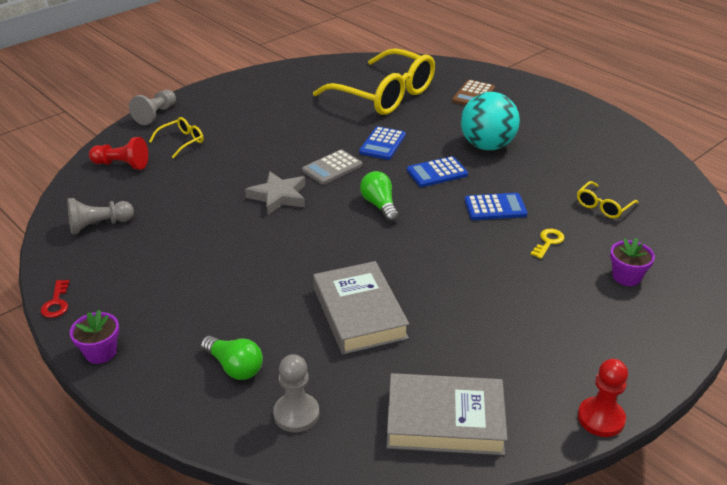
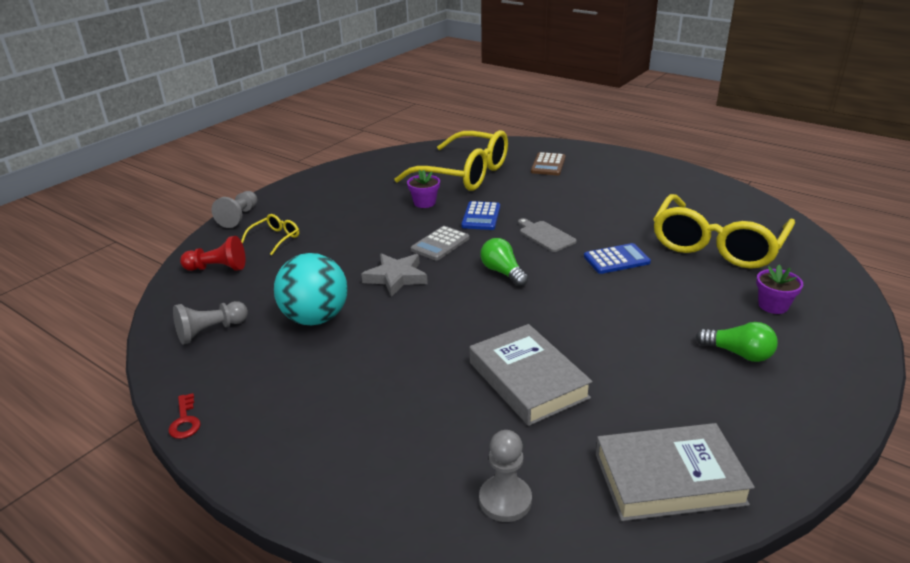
camera: 10 degrees left, 5 degrees down
purple flower pot [70,310,119,364] -> purple flower pot moved to [407,170,440,208]
green light bulb [201,336,263,380] -> green light bulb moved to [696,322,778,362]
blue calculator [407,156,468,187] -> grey cutting board [518,218,577,252]
turquoise ball [461,92,520,150] -> turquoise ball moved to [274,253,348,325]
yellow key [530,229,564,259] -> none
yellow glasses [577,181,638,219] -> yellow glasses [653,194,795,269], size x2.41
red pawn [578,359,628,437] -> none

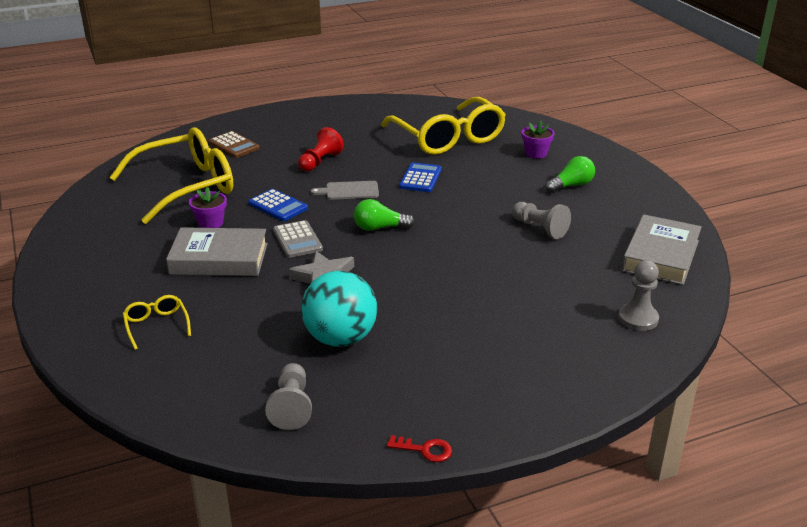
camera: 60 degrees left, 0 degrees up
red pawn [180,236,245,271] -> red pawn moved to [298,127,344,171]
grey pawn [211,191,257,228] -> grey pawn moved to [512,202,571,239]
grey book [470,324,593,426] -> grey book moved to [166,227,268,276]

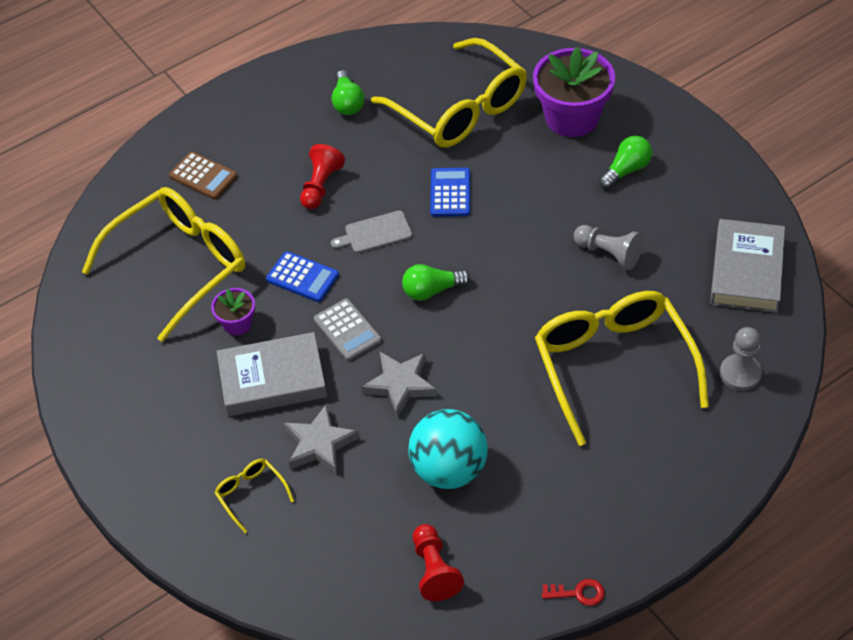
camera: 10 degrees left, 20 degrees up
grey pawn [265,363,312,430] -> red pawn [413,524,464,601]
purple flower pot [522,121,554,158] -> purple flower pot [533,47,615,137], size x2.03
none -> grey star [284,405,360,474]
none -> green light bulb [332,70,365,115]
none -> yellow glasses [535,291,709,446]

